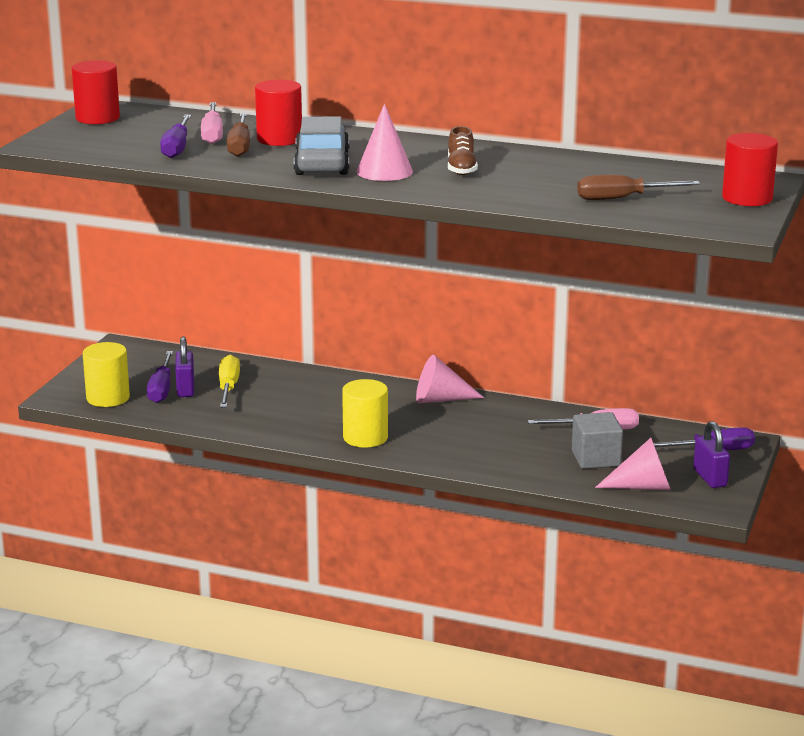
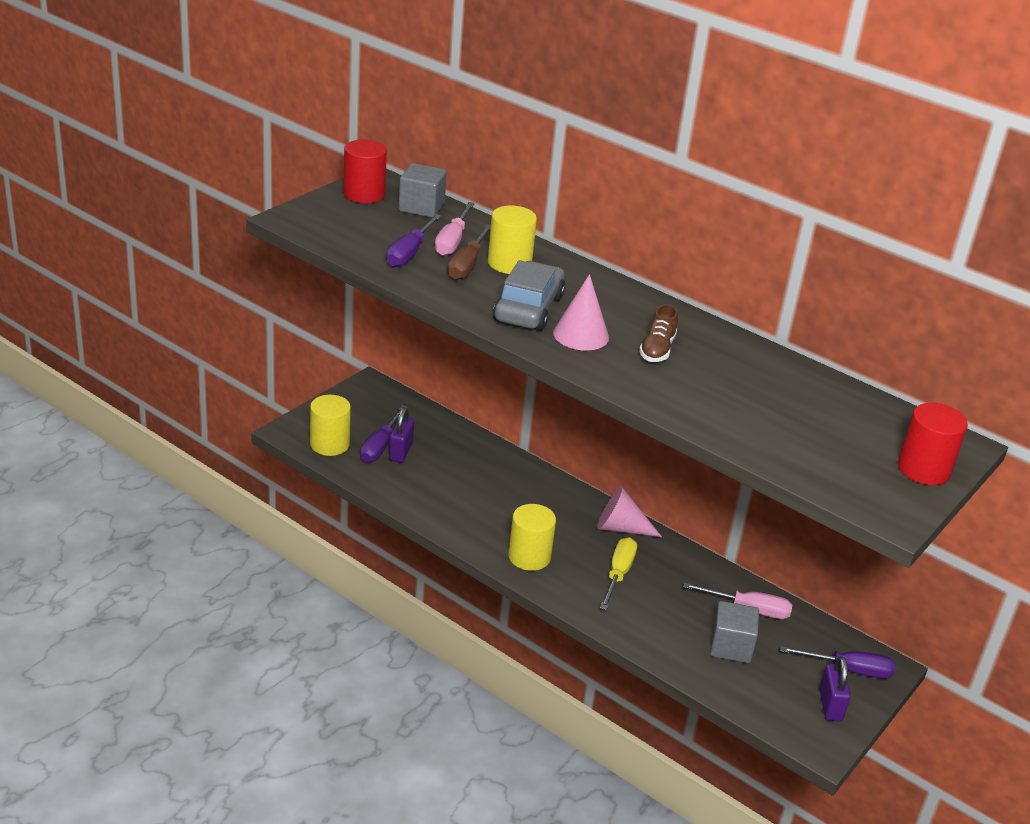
camera: 15 degrees right, 10 degrees up
yellow screwdriver [219,355,240,408] -> yellow screwdriver moved to [600,537,637,610]
red cylinder [255,80,302,146] -> yellow cylinder [488,205,537,274]
brown screwdriver [577,175,700,200] -> none
pink cone [595,438,671,490] -> none
none -> grey cube [399,163,447,218]

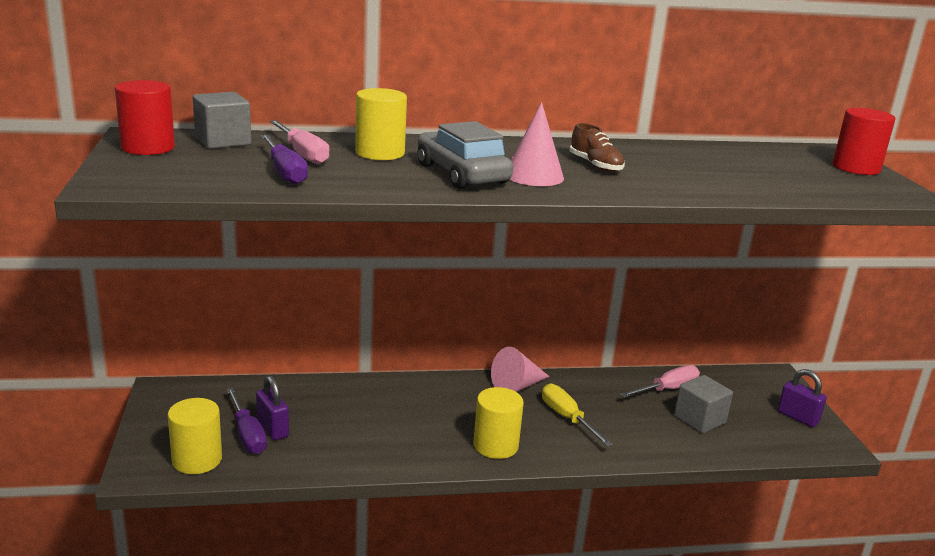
camera: 45 degrees left, 10 degrees down
brown screwdriver [447,224,491,280] -> none
purple screwdriver [780,646,895,679] -> none

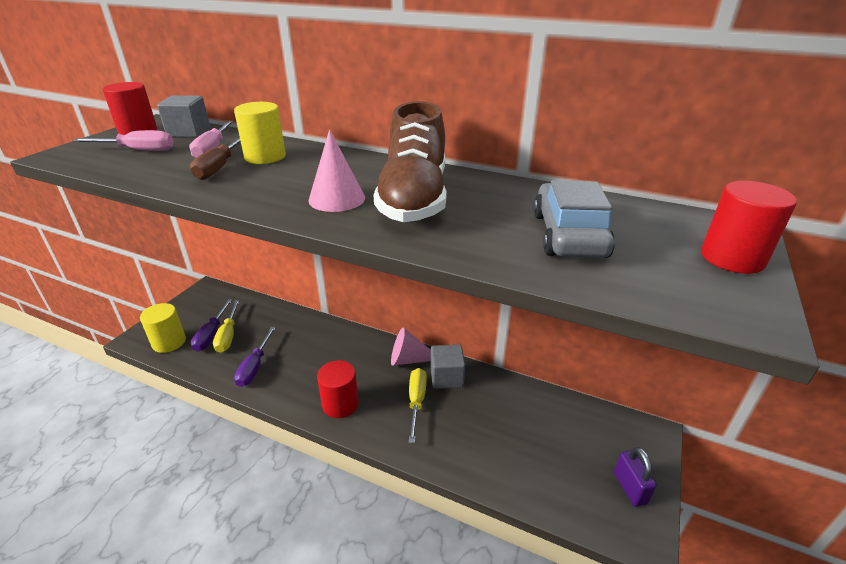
camera: 35 degrees right, 10 degrees up
purple padlock [256,376,289,440] -> yellow screwdriver [213,300,240,353]
purple screwdriver [261,135,308,185] -> purple screwdriver moved to [234,327,276,387]
grey car [417,121,513,189] -> grey car moved to [533,180,615,258]
yellow cylinder [473,387,524,459] -> red cylinder [317,360,359,418]
brown shoe [570,123,625,172] -> brown shoe [373,101,447,222], size x2.21
pink screwdriver [620,365,700,398] -> pink screwdriver moved to [72,130,174,151]
grey cube [674,375,733,433] -> grey cube moved to [431,345,465,389]
none -> brown screwdriver [190,137,241,180]

